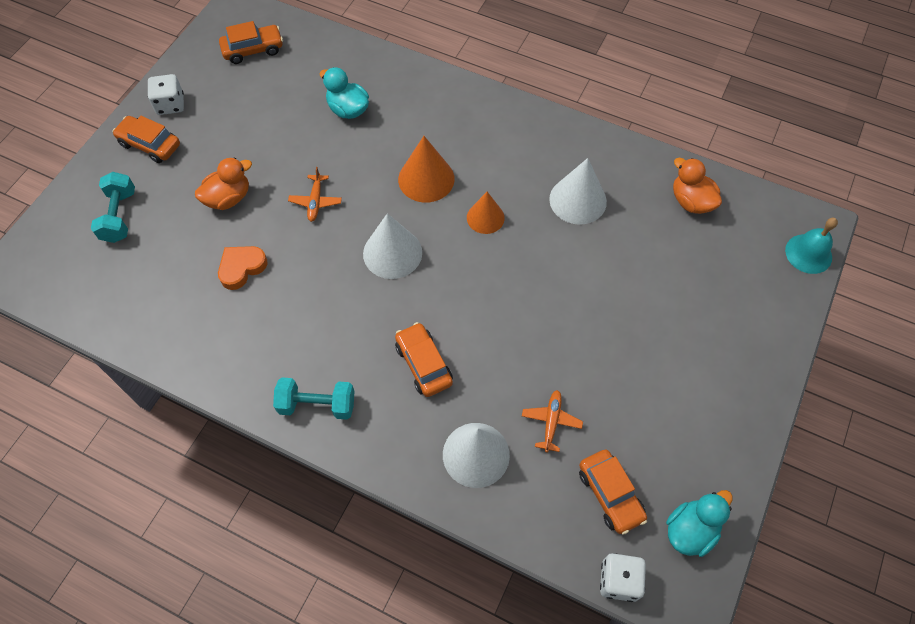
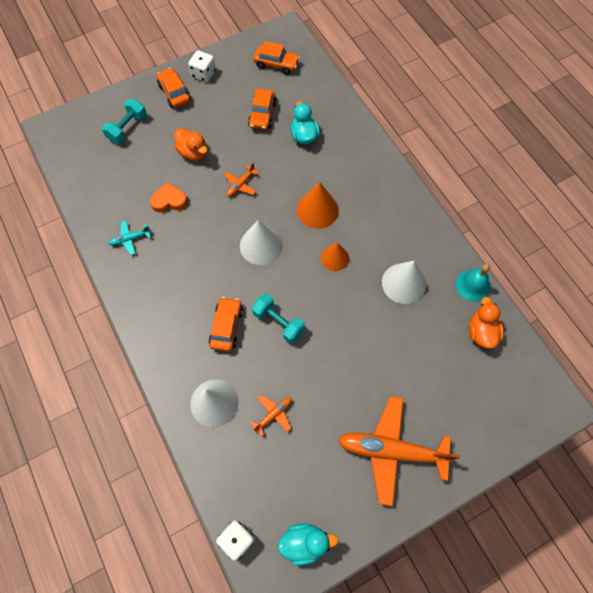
camera: 35 degrees right, 5 degrees up
orange duck [195,157,252,210] -> orange duck turned 45 degrees clockwise [174,128,208,161]
turquoise dumbbell [273,377,354,420] -> turquoise dumbbell moved to [252,293,305,343]
orange car [579,450,647,535] -> orange car moved to [248,88,277,130]
turquoise bell [785,218,838,274] -> turquoise bell moved to [456,264,490,302]
none -> turquoise plane [108,220,151,255]
none -> orange plane [338,396,460,506]

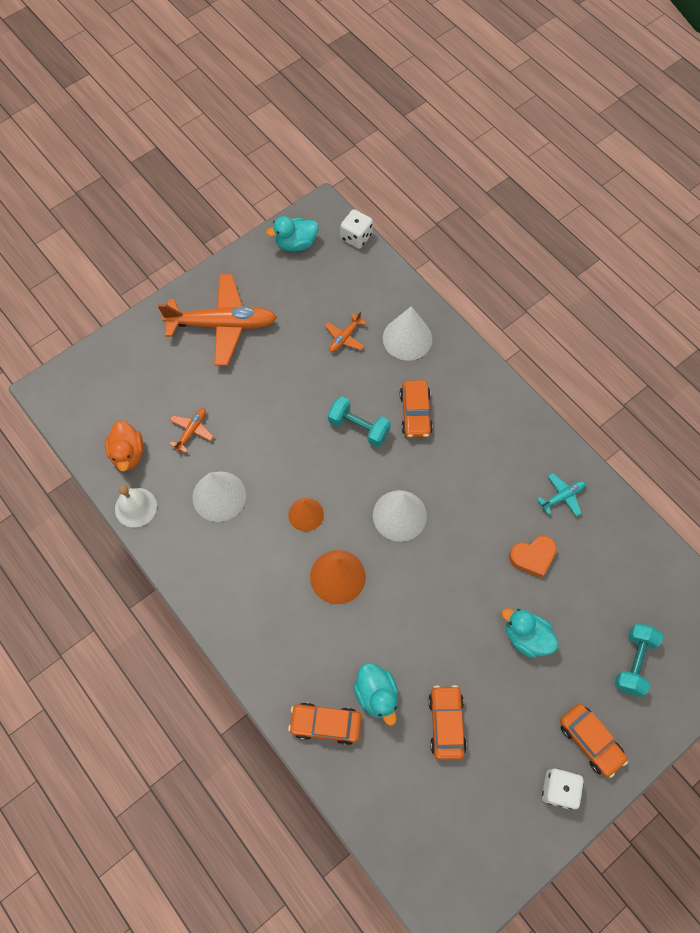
camera: 170 degrees right, 0 degrees up
orange duck [174,128,208,161] -> turquoise duck [502,608,559,658]
orange plane [224,163,259,196] -> orange plane moved to [169,408,214,453]
orange car [253,41,300,75] -> orange car moved to [288,702,362,745]
turquoise bell [456,264,490,302] -> white bell [115,485,157,528]

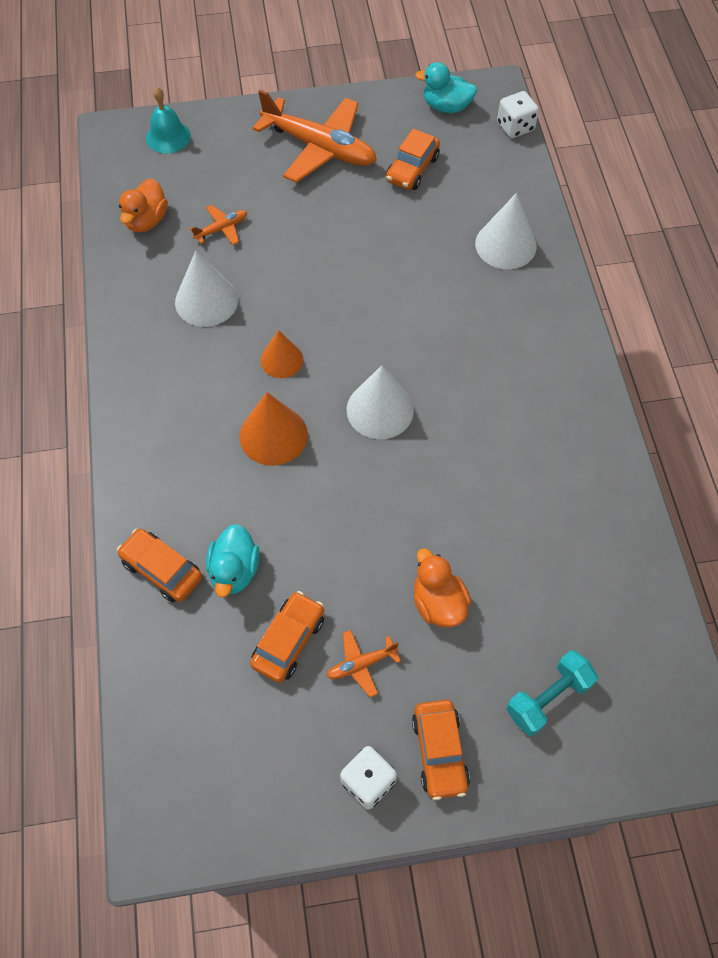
camera: 30 degrees right, 5 degrees down
white bell [115,485,157,528] -> none
orange plane [325,311,367,352] -> orange plane moved to [326,630,401,697]
turquoise dumbbell [328,396,391,447] -> none
orange car [400,380,433,438] -> orange car moved to [386,129,440,190]
turquoise duck [502,608,559,658] -> orange duck [414,548,471,628]
orange heart [509,536,557,578] -> none
turquoise plane [537,473,585,517] -> none
none -> turquoise bell [146,87,191,154]

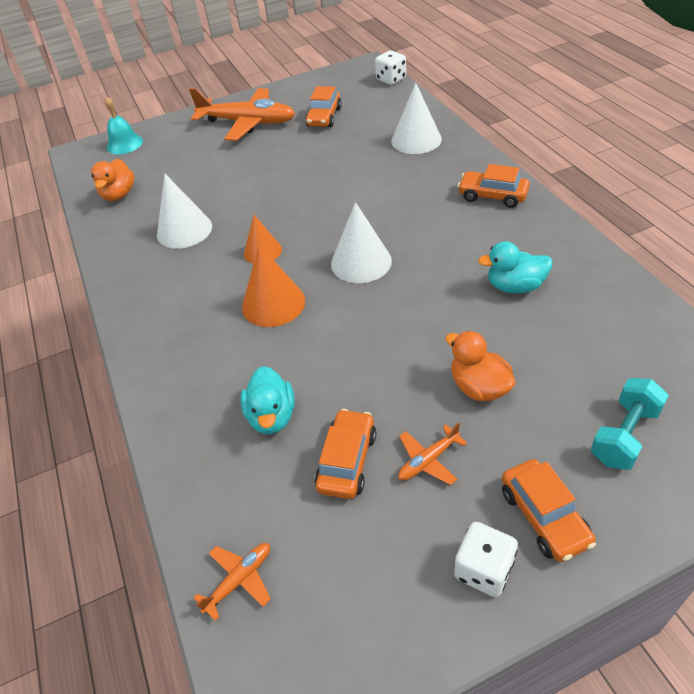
camera: 10 degrees left, 15 degrees down
orange car [117,529,202,602] -> orange car moved to [458,164,530,208]
orange plane [190,205,247,245] -> orange plane moved to [193,543,271,621]
turquoise duck [415,62,477,113] -> turquoise duck moved to [478,241,553,293]

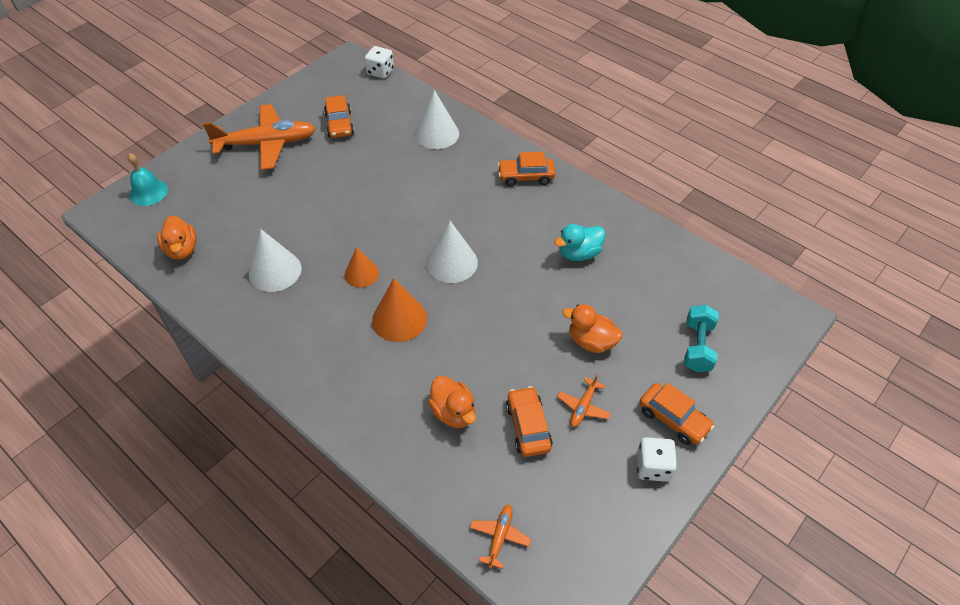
camera: 30 degrees left, 5 degrees up
turquoise duck [240,366,295,434] -> orange duck [428,376,476,428]

